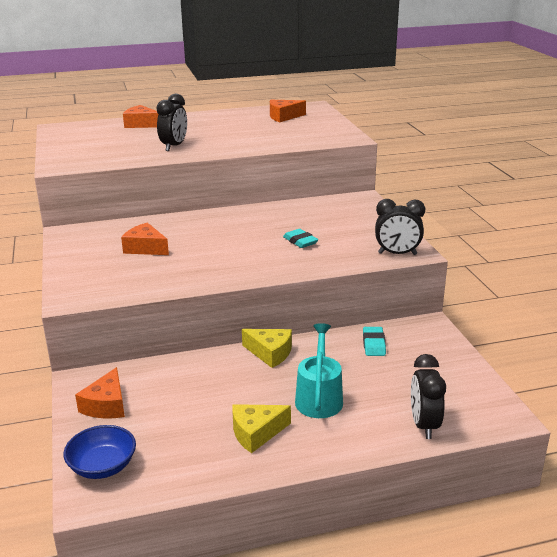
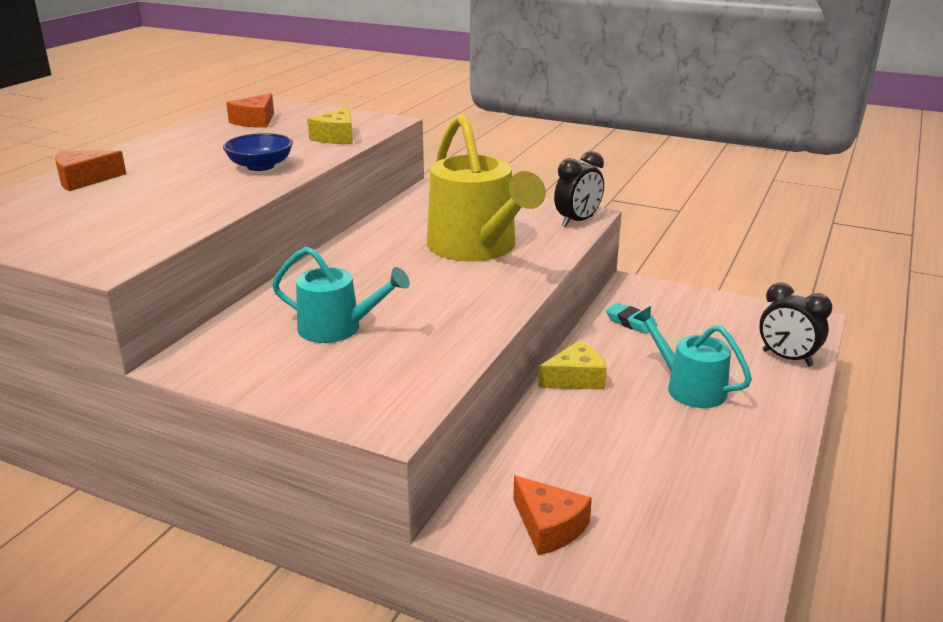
camera: 50 degrees left, 0 degrees up
blue bowl [63,425,136,479] -> blue bowl moved to [223,133,293,171]
orange cheese [121,223,169,255] -> turquoise watering can [272,247,410,343]
black clock [156,94,187,151] -> none
yellow cheese [232,404,291,453] -> yellow cheese moved to [307,107,353,144]
turquoise eraser [283,229,318,248] -> yellow watering can [427,114,546,262]

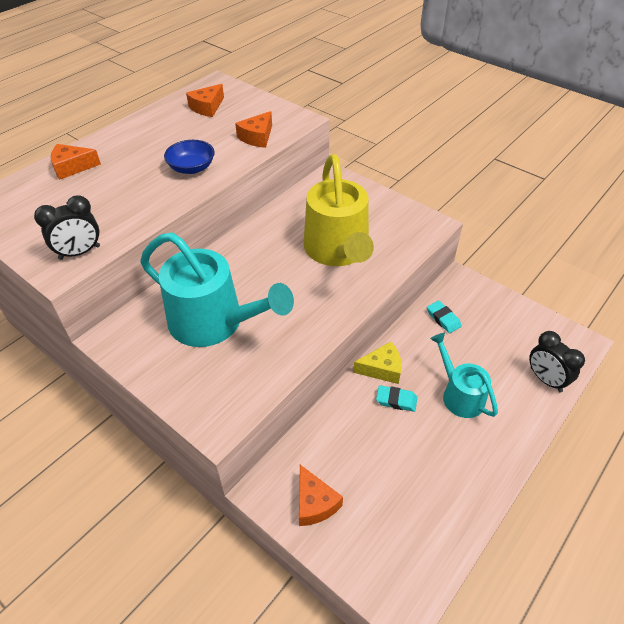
camera: 15 degrees right, 20 degrees up
turquoise watering can [272,247,410,343] -> turquoise watering can [140,233,294,347], size x1.74
yellow cheese [307,107,353,144] -> orange cheese [235,111,272,148]
black clock [554,151,604,227] -> black clock moved to [34,195,100,260]
none -> turquoise eraser [376,385,417,412]

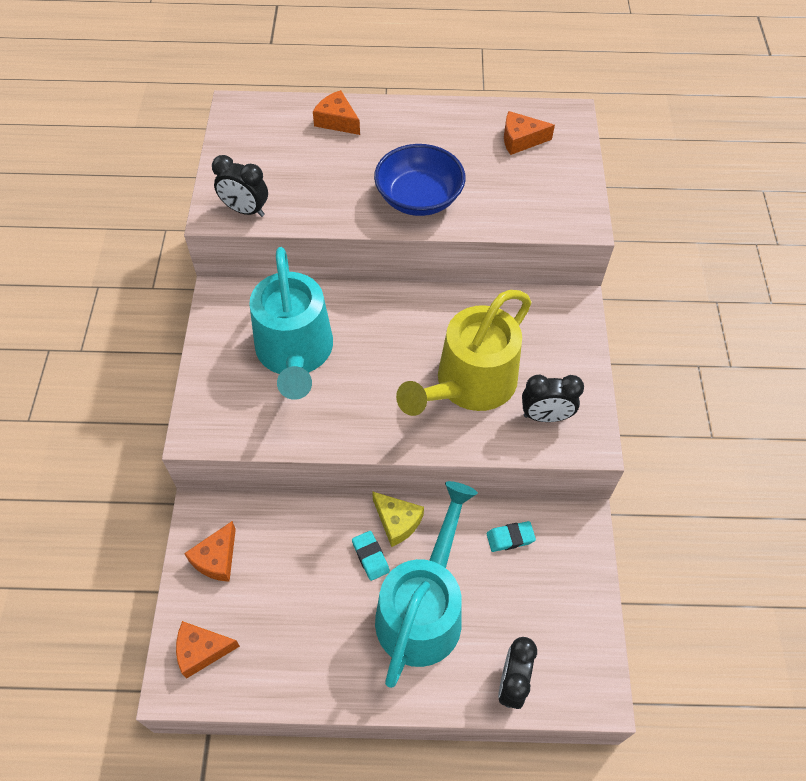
camera: 50 degrees right, 10 degrees up
blue bowl [164,140,215,174] -> blue bowl [374,144,466,216], size x1.54
orange cheese [235,111,272,148] -> orange cheese moved to [176,621,240,679]
turquoise eraser [427,301,462,333] -> turquoise eraser turned 60 degrees clockwise [486,521,536,552]
turquoise watering can [430,333,498,418] -> turquoise watering can [375,481,478,688], size x1.74
none -> black clock [522,374,584,422]

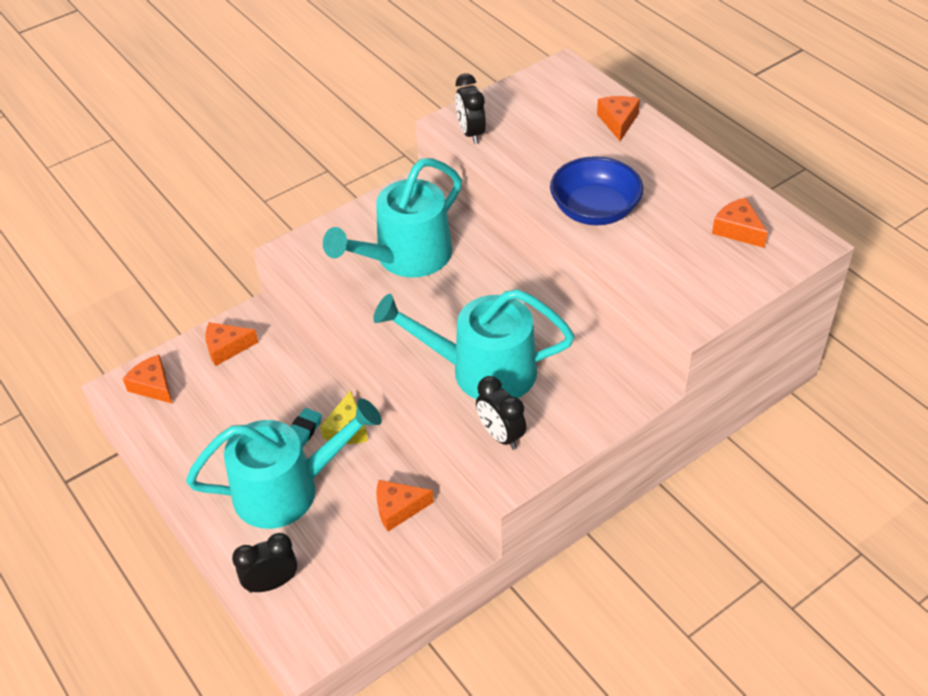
camera: 55 degrees right, 10 degrees down
yellow watering can [396,290,532,416] -> turquoise watering can [373,289,574,399]
turquoise eraser [486,521,536,552] -> orange cheese [376,480,434,531]

